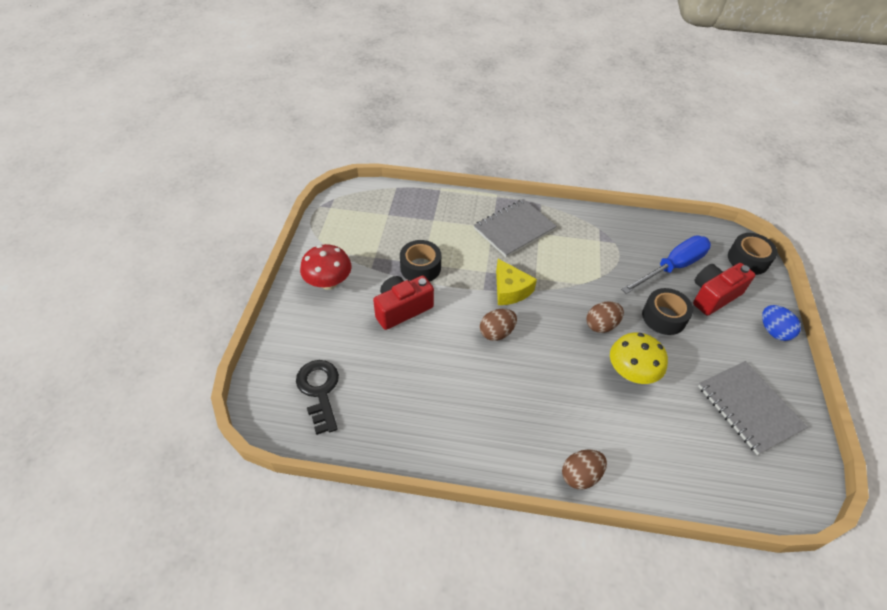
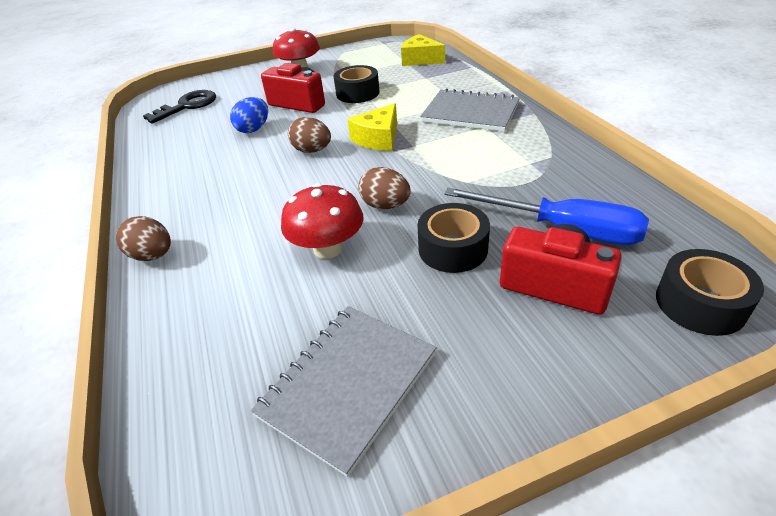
camera: 65 degrees right, 10 degrees down
yellow mushroom [610,332,668,384] -> red mushroom [281,183,364,259]
blue egg [762,305,801,341] -> blue egg moved to [230,97,268,133]
none -> yellow cheese [401,34,445,66]

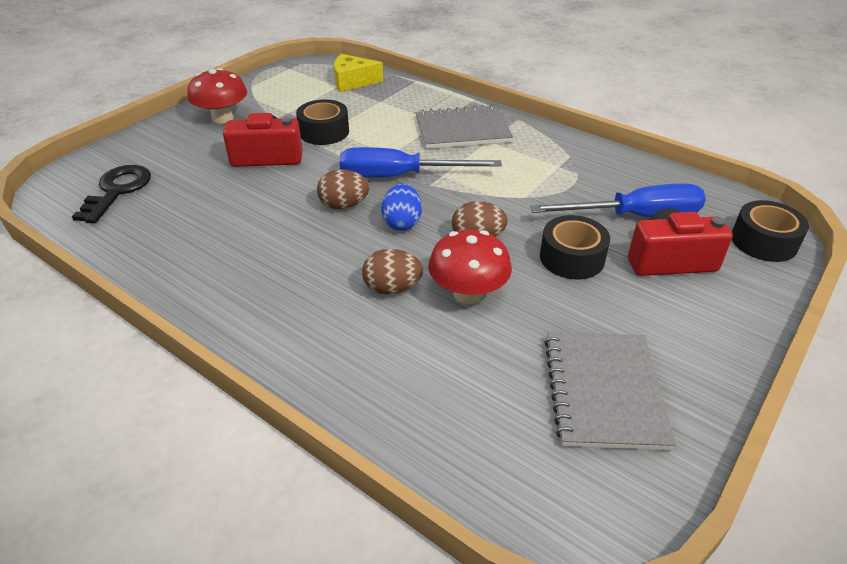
camera: 35 degrees left, 0 degrees up
brown egg [116,216,171,261] -> brown egg moved to [362,249,423,295]
blue egg [230,97,268,133] -> blue egg moved to [381,184,422,231]
yellow cheese [347,103,397,151] -> blue screwdriver [340,147,502,177]

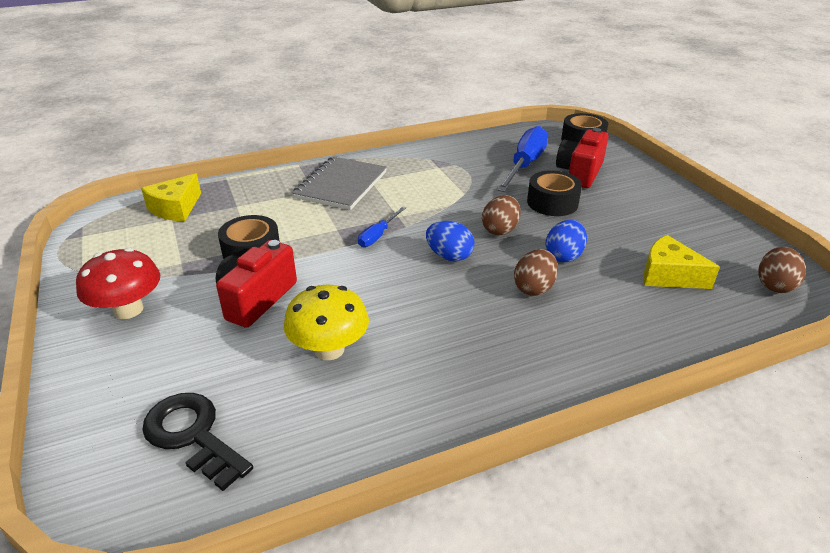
camera: 60 degrees left, 5 degrees down
brown egg [317,169,369,209] -> brown egg moved to [758,247,806,293]
blue screwdriver [340,147,502,177] -> blue screwdriver [358,206,406,247], size x0.50
red mushroom [428,230,512,304] -> blue egg [545,220,587,263]
grey notebook [544,332,676,450] -> none
none -> yellow mushroom [284,285,369,360]
none -> yellow cheese [643,235,720,289]

